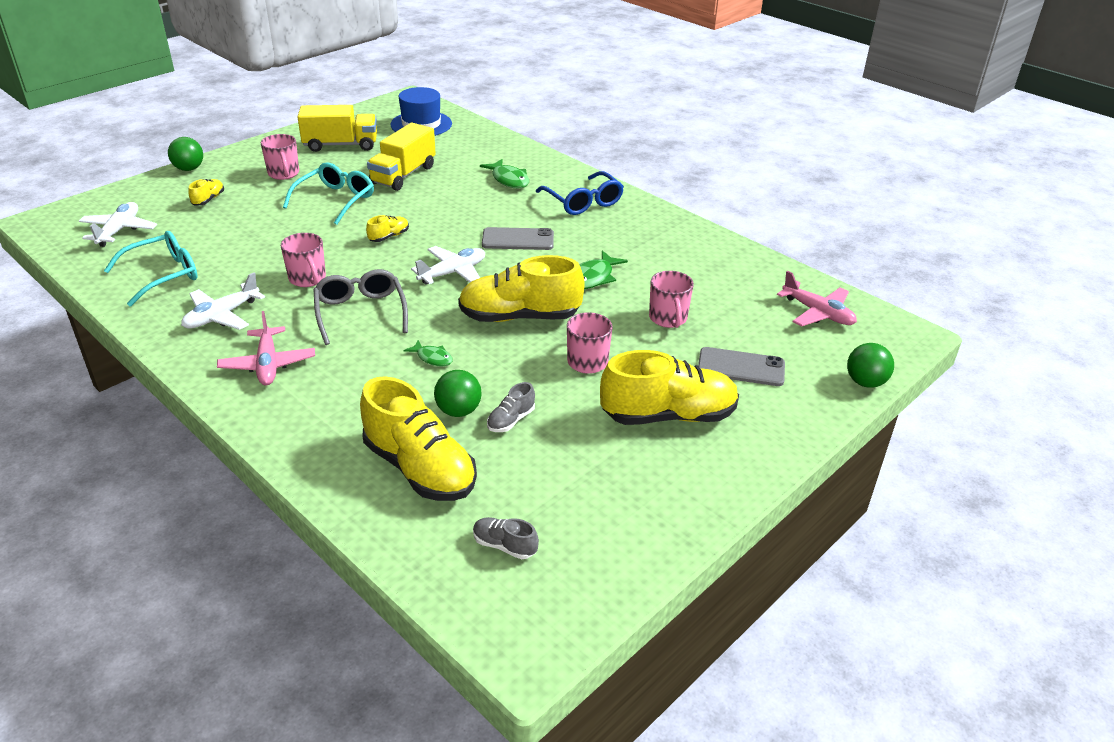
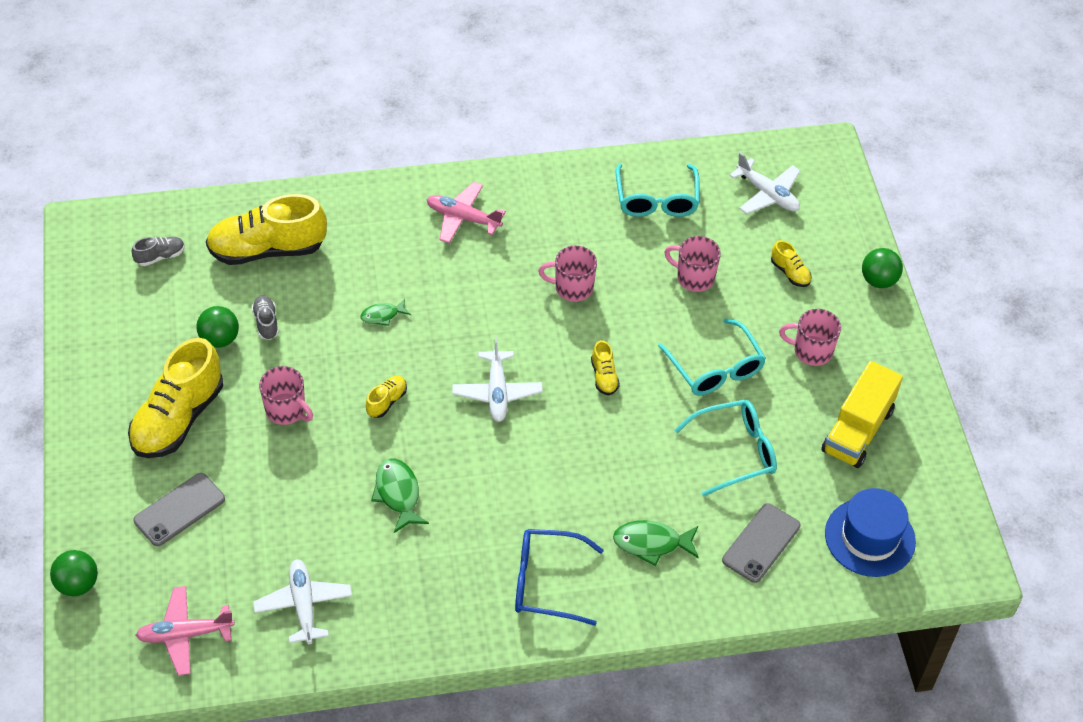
camera: 125 degrees right, 15 degrees up
white plane [181,273,265,330] -> white plane moved to [253,559,352,644]
grey glasses [313,269,408,345] -> none
yellow truck [367,123,436,191] -> turquoise glasses [675,400,777,496]
green ball [434,370,482,417] -> green ball moved to [196,306,239,348]
yellow shoe [458,255,585,322] -> yellow shoe [366,376,407,418], size x0.44
grey phone [482,227,554,250] -> grey phone moved to [722,503,801,583]
pink mug [649,271,694,328] -> pink mug moved to [664,236,721,292]

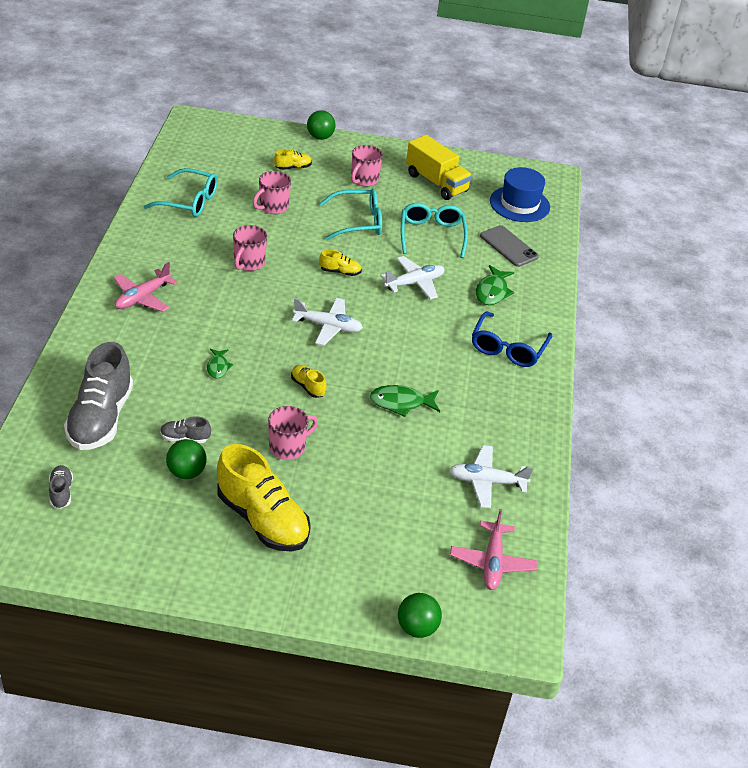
camera: 75 degrees left, 10 degrees down
grey phone [134,473,225,546] -> none
yellow shoe [206,194,327,265] -> grey shoe [64,342,133,450]
white plane [729,152,800,214] -> white plane moved to [381,256,444,299]

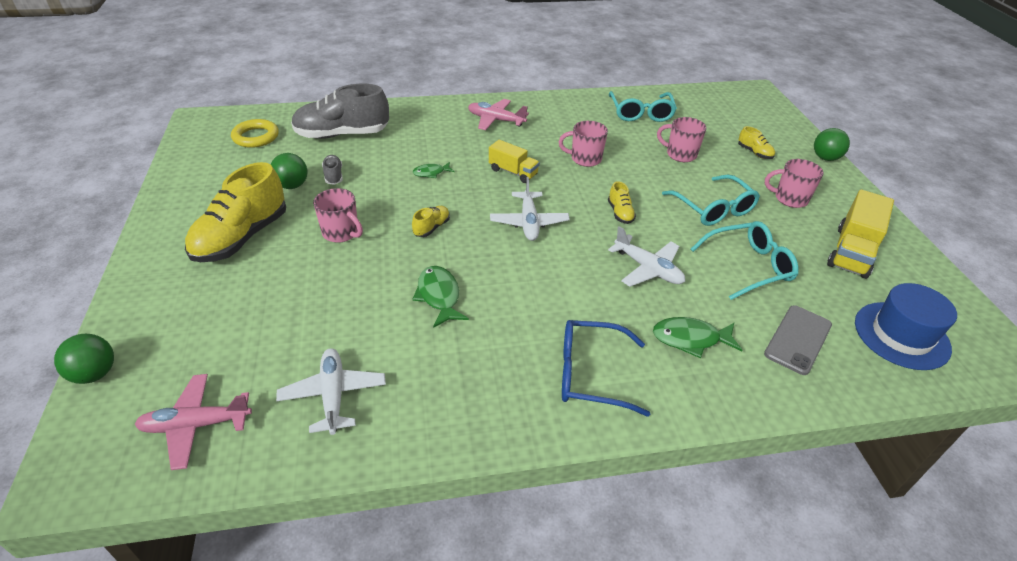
camera: 75 degrees right, 0 degrees up
grey shoe [49,465,73,509] -> yellow ring [231,119,279,148]
none -> yellow truck [489,140,540,183]

